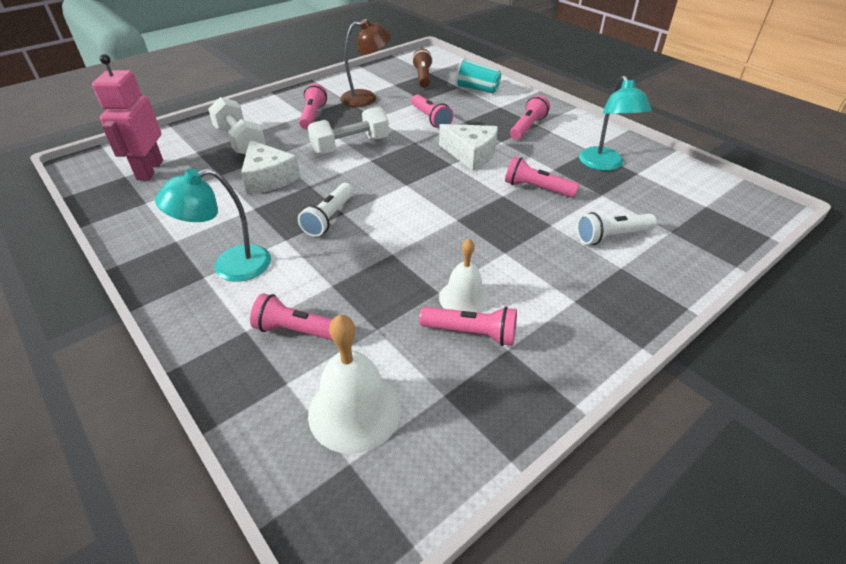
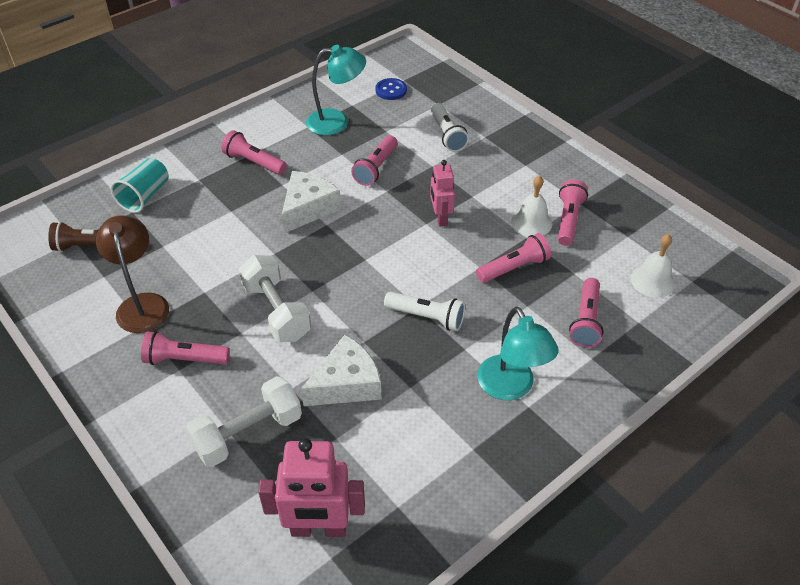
camera: 90 degrees left, 5 degrees up
white bell [308,314,402,454] -> white bell [630,234,675,298], size x0.66
pink flashlight [412,94,453,129] -> pink flashlight moved to [476,233,551,283]
none -> blue button [375,78,407,100]
none -> pink robot [430,160,455,227]

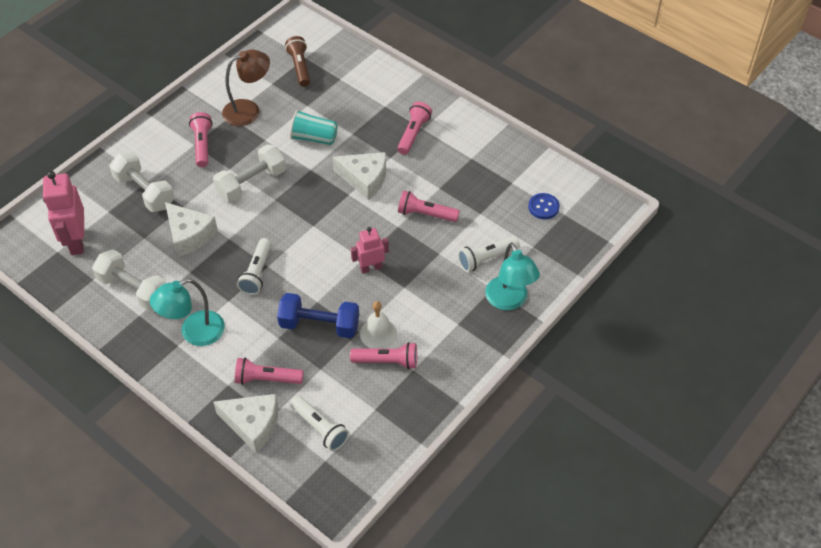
camera: 80 degrees right, 5 degrees up
turquoise cup [111,158,169,213] -> turquoise cup moved to [290,109,338,145]
turquoise lamp [306,45,366,135] -> turquoise lamp moved to [485,242,540,310]
pink flashlight [476,233,551,283] -> blue dumbbell [277,293,359,338]
white bell [630,234,675,298] -> white flashlight [290,396,349,451]
none -> white dumbbell [92,249,166,311]
none -> white cheese [213,394,278,453]

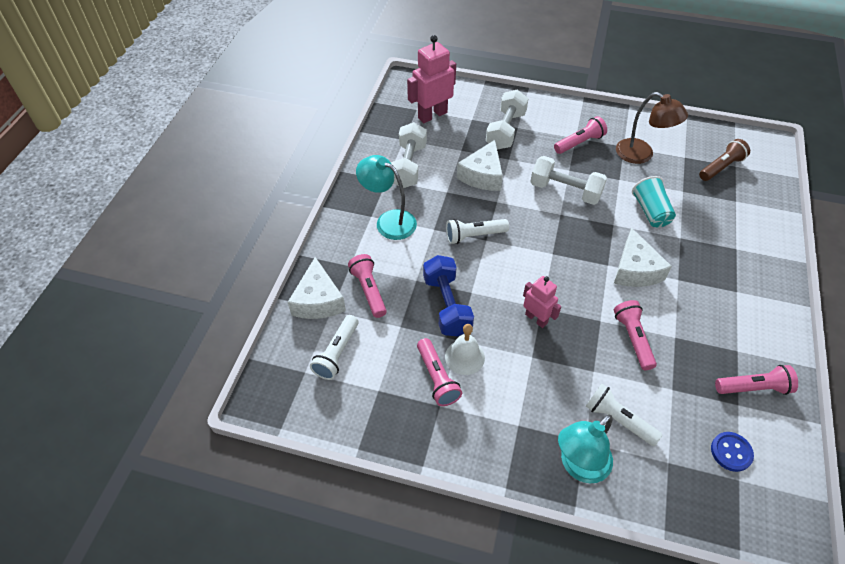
camera: 65 degrees right, 0 degrees up
pink flashlight [397,102,432,155] -> pink flashlight moved to [715,365,798,395]

